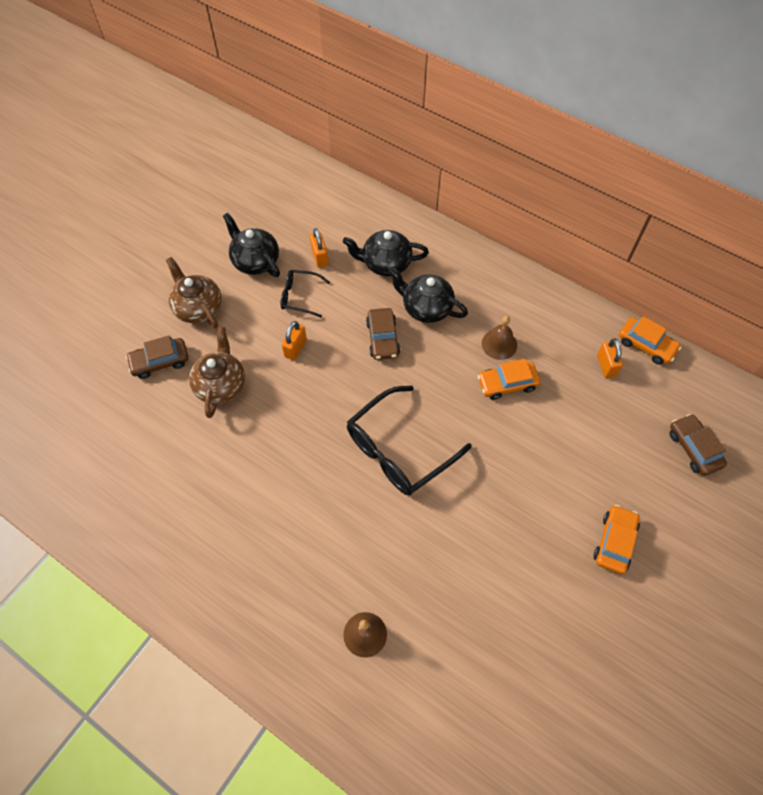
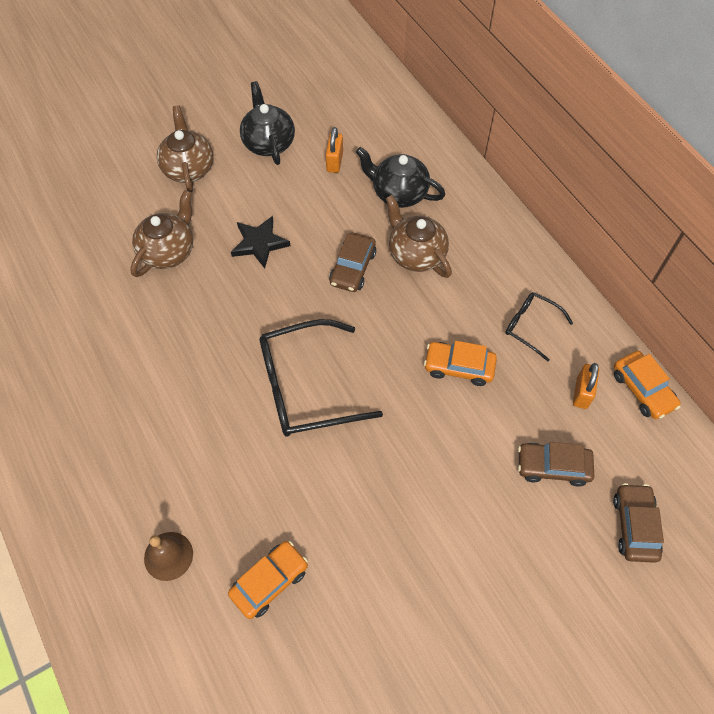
camera: 25 degrees right, 0 degrees up
brown car [126,335,188,379] -> brown car moved to [518,442,594,487]
black glasses [281,270,330,317] -> black glasses moved to [505,292,573,361]
orange padlock [282,321,307,360] -> black star [231,216,290,269]
black teapot [388,267,468,323] -> brown teapot [386,195,452,278]
brown bell [482,316,517,360] -> none
orange car [594,505,640,574] -> orange car moved to [228,541,308,619]

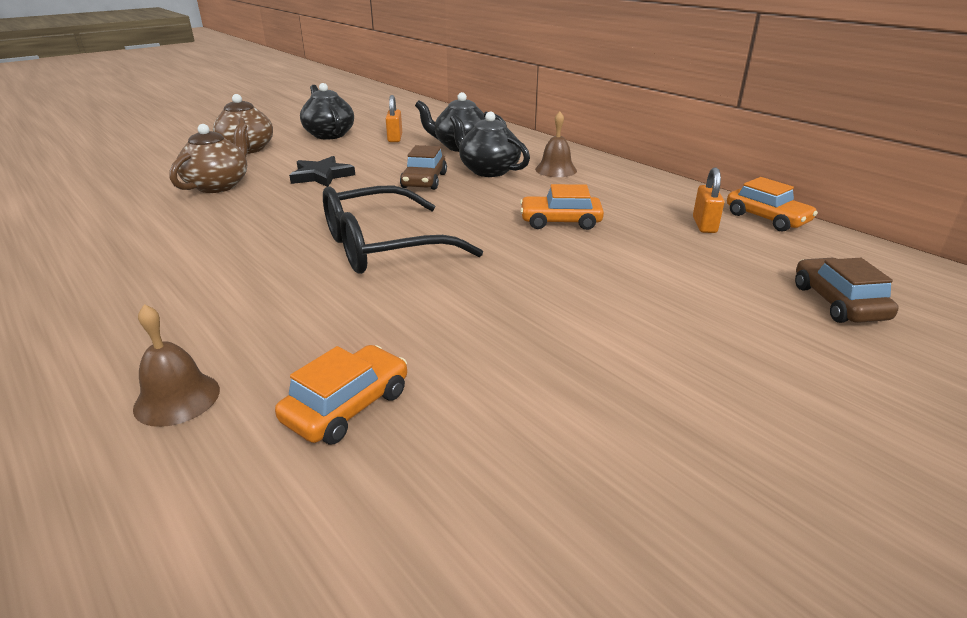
camera: 10 degrees left, 30 degrees down
brown teapot [386,195,452,278] -> black teapot [450,112,530,177]
black glasses [505,292,573,361] -> none
brown car [518,442,594,487] -> none
none -> brown bell [535,112,577,177]

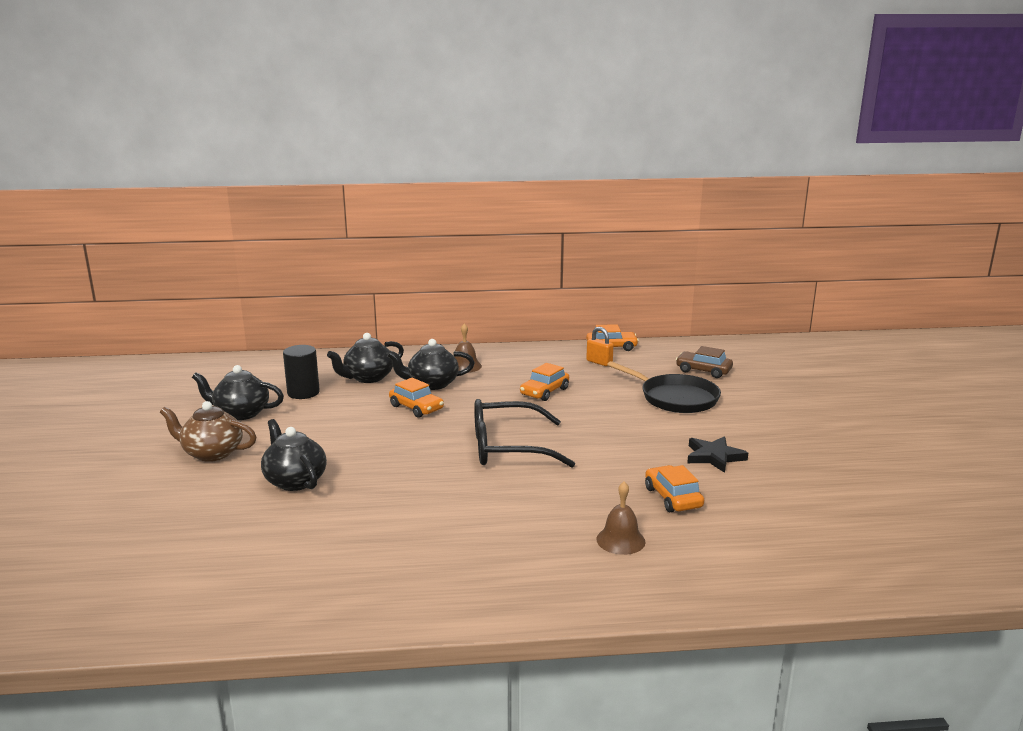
camera: 55 degrees left, 10 degrees down
brown teapot [169,122,248,193] -> black teapot [261,419,327,491]
black star [289,156,355,187] -> black star moved to [687,436,748,473]
black glasses [323,186,483,274] -> black glasses turned 75 degrees clockwise [474,399,575,467]
orange padlock [386,95,402,142] -> black cylinder [283,345,320,399]
brown car [400,145,447,190] -> orange car [389,378,444,418]
none -> black pan [607,361,721,413]

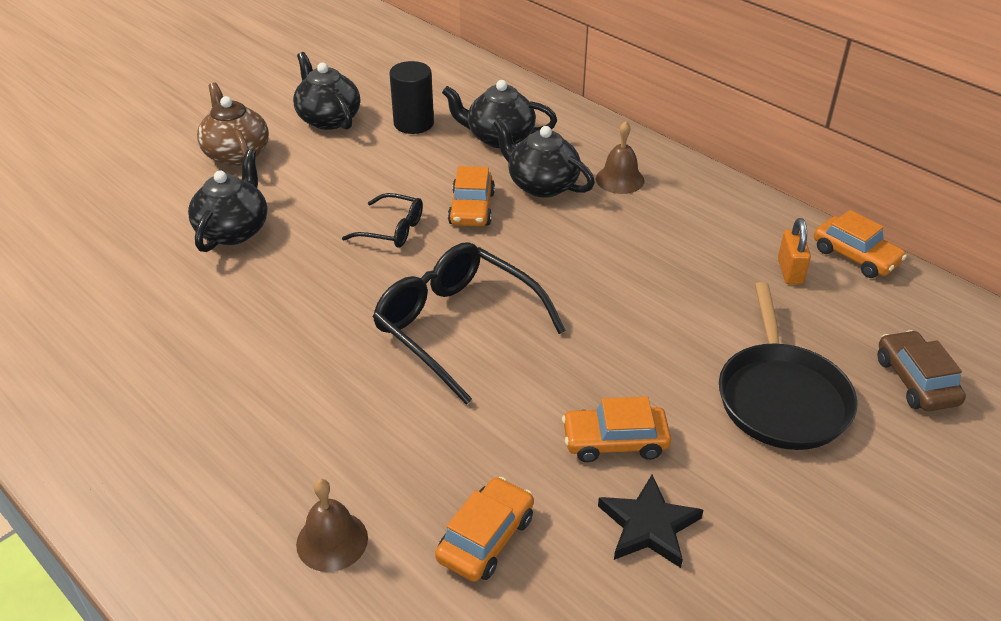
camera: 50 degrees right, 20 degrees up
orange car [520,363,569,401] -> orange car moved to [562,396,671,462]
none -> black glasses [342,193,423,248]

